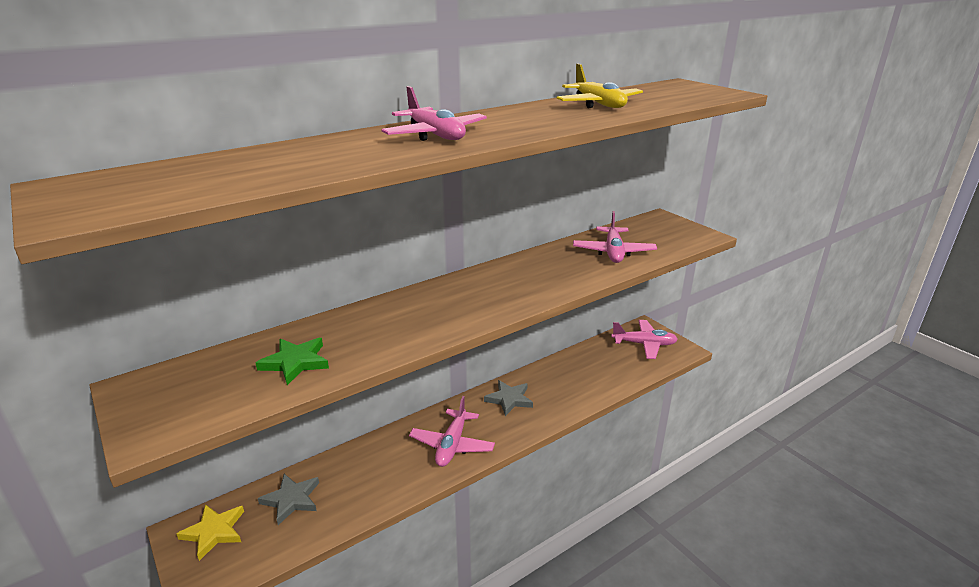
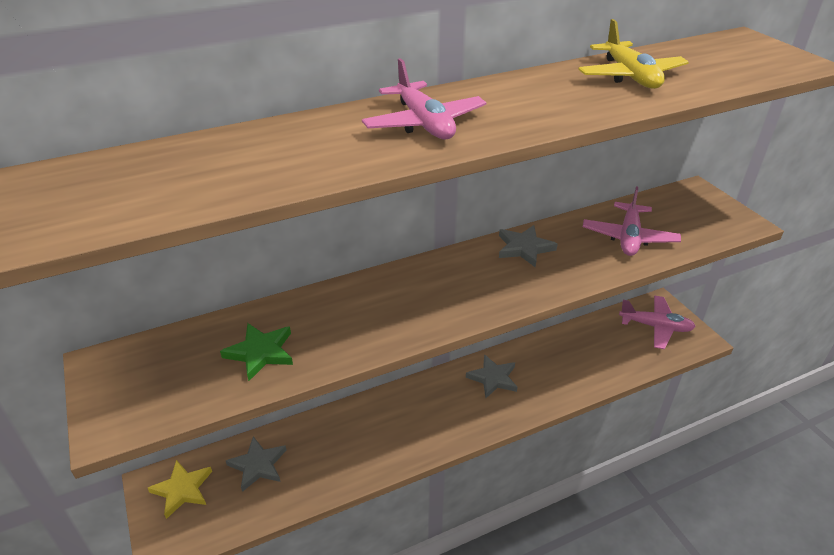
camera: 10 degrees right, 10 degrees up
pink plane [409,396,495,467] -> none
none -> grey star [499,225,557,268]

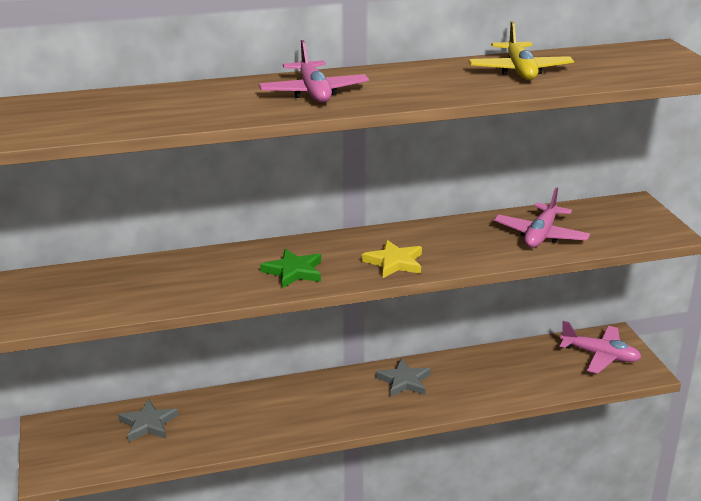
camera: 10 degrees right, 10 degrees down
yellow star [148,460,212,519] -> yellow star moved to [362,240,422,278]
green star [220,323,293,381] -> green star moved to [260,248,321,288]
grey star [499,225,557,268] -> none

